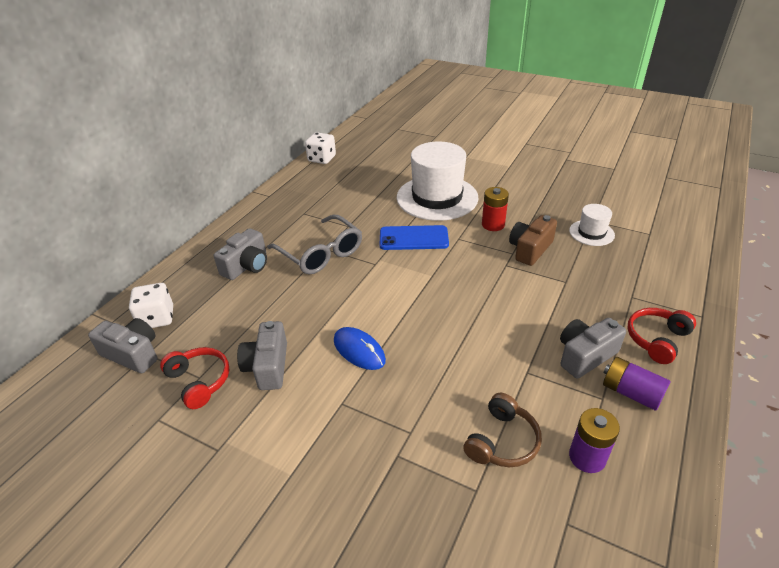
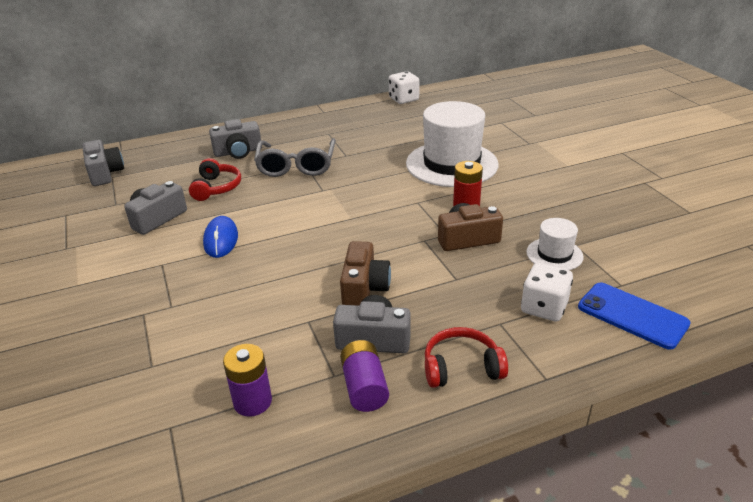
camera: 40 degrees right, 5 degrees down
white dice [129,283,173,328] -> white dice moved to [521,263,573,322]
red headphones [160,347,230,409] -> red headphones moved to [189,158,241,201]
blue phone [380,225,449,250] -> blue phone moved to [578,283,691,350]
brown headphones [463,393,542,467] -> none
none -> brown camera [340,241,391,306]

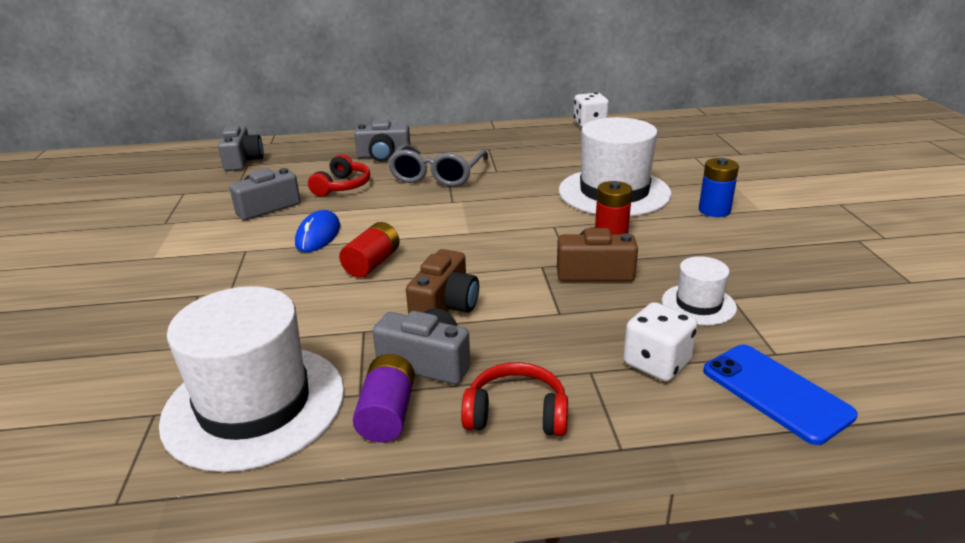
camera: 15 degrees right, 5 degrees down
purple battery [223,344,272,417] -> white hat [159,286,344,472]
none -> red battery [339,222,400,278]
none -> blue battery [699,158,739,217]

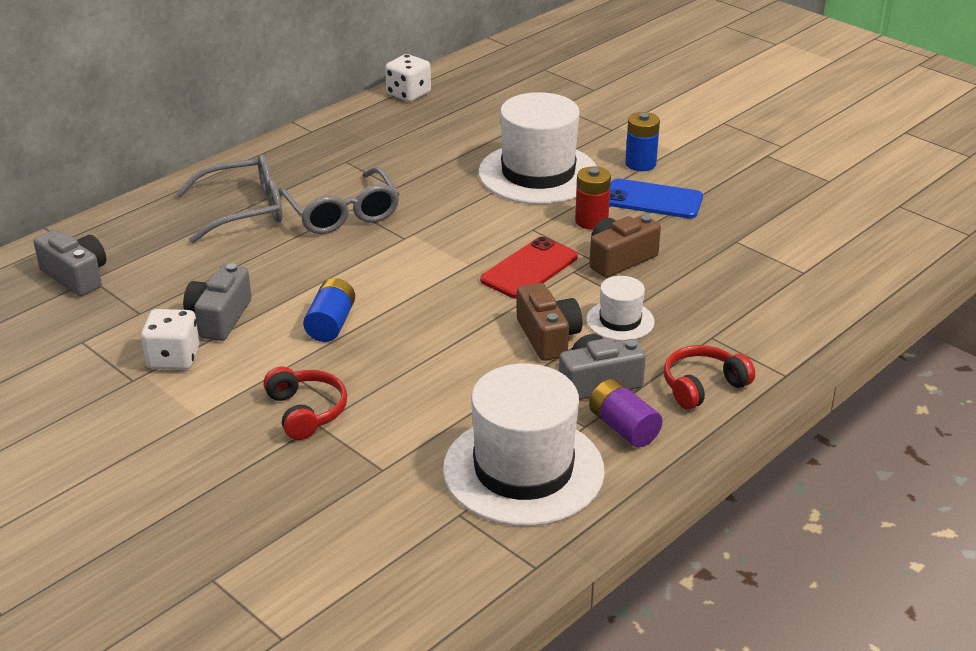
camera: 40 degrees left, 5 degrees up
blue mouse [295,210,340,252] -> blue battery [303,278,355,342]
red headphones [308,154,370,196] -> red headphones moved to [263,366,347,440]
red battery [339,222,400,278] -> none
grey camera [354,120,410,162] -> grey glasses [176,155,282,244]
white dice [623,302,698,382] -> white dice moved to [141,309,200,370]
white hat [662,256,737,325] -> white hat moved to [586,276,655,341]
blue phone [703,345,858,445] -> blue phone moved to [609,178,703,219]
none -> red phone [480,237,578,299]

